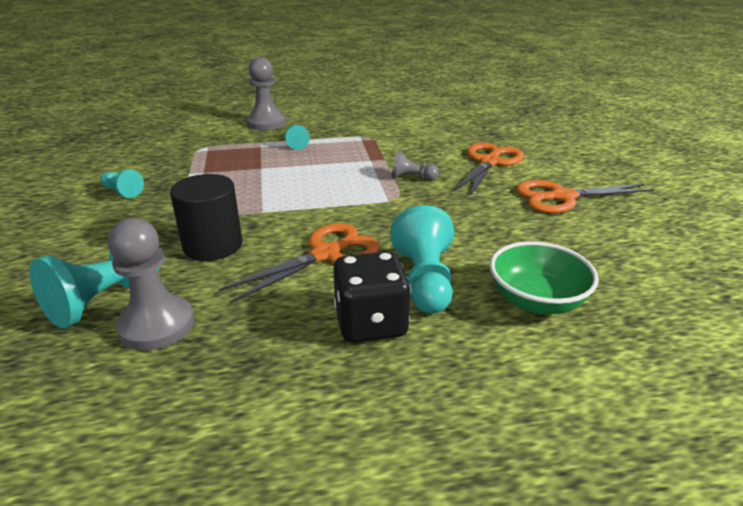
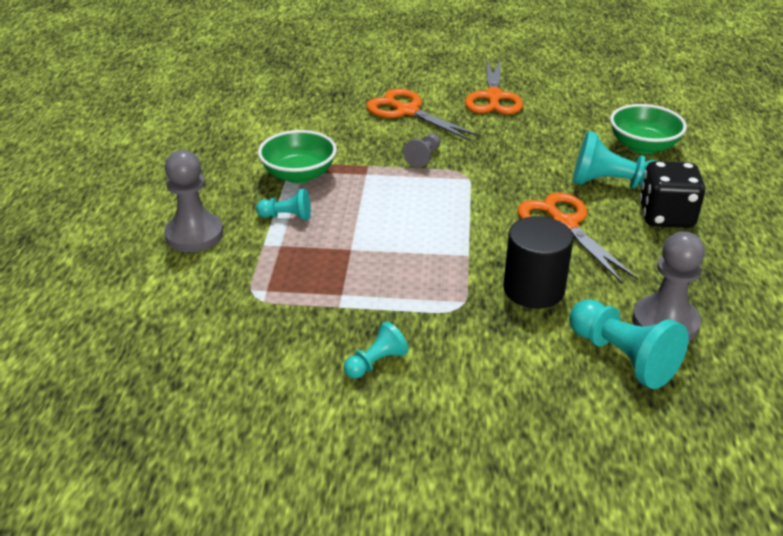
camera: 75 degrees left, 5 degrees up
none -> green bowl [258,130,337,183]

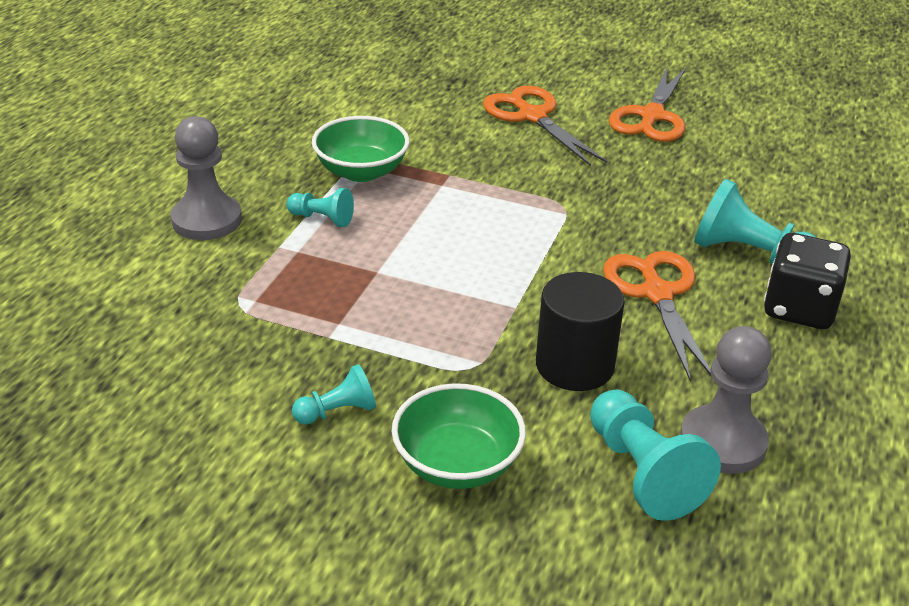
camera: 15 degrees right, 0 degrees up
grey pawn [403,134,440,168] -> none
green bowl [610,104,687,154] -> green bowl moved to [392,383,526,489]

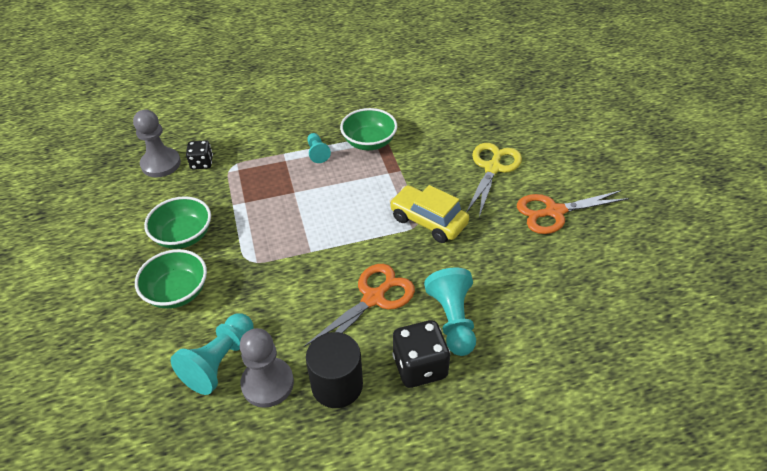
camera: 55 degrees right, 10 degrees up
grey pawn [171,116,242,240] -> grey pawn moved to [133,110,181,178]
turquoise pawn [292,364,376,425] -> green bowl [144,196,211,249]
orange scissors [483,85,607,166] -> yellow scissors [467,143,522,217]
black cylinder [536,272,625,391] -> black cylinder moved to [306,332,363,408]
none -> black dice [186,140,213,170]
none -> yellow car [389,185,469,243]

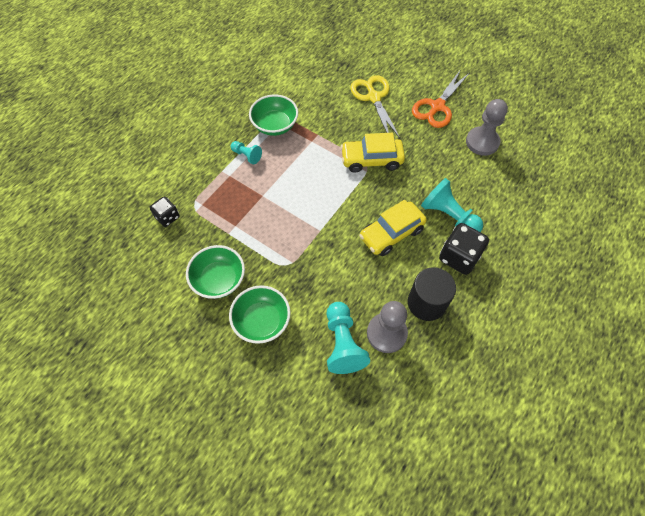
camera: 40 degrees left, 15 degrees up
grey pawn [133,110,181,178] -> grey pawn moved to [466,99,508,156]
orange scissors [304,264,415,347] -> yellow car [359,200,427,256]

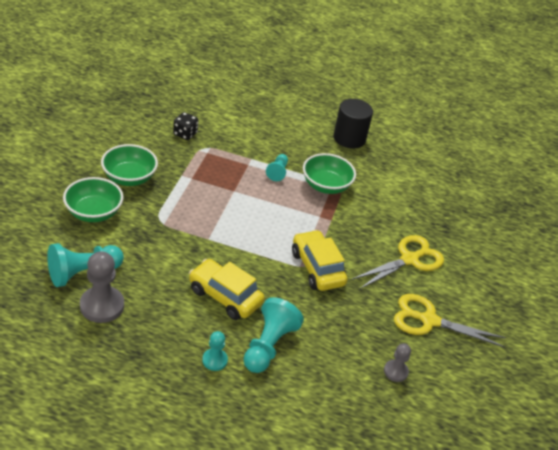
camera: 65 degrees right, 20 degrees down
black cylinder [408,267,456,321] -> black cylinder moved to [333,99,373,149]
orange scissors [412,69,469,128] -> yellow scissors [394,294,506,348]
black dice [439,223,489,275] -> turquoise pawn [202,331,228,371]
grey pawn [466,99,508,156] -> grey pawn [384,343,411,382], size x0.56

